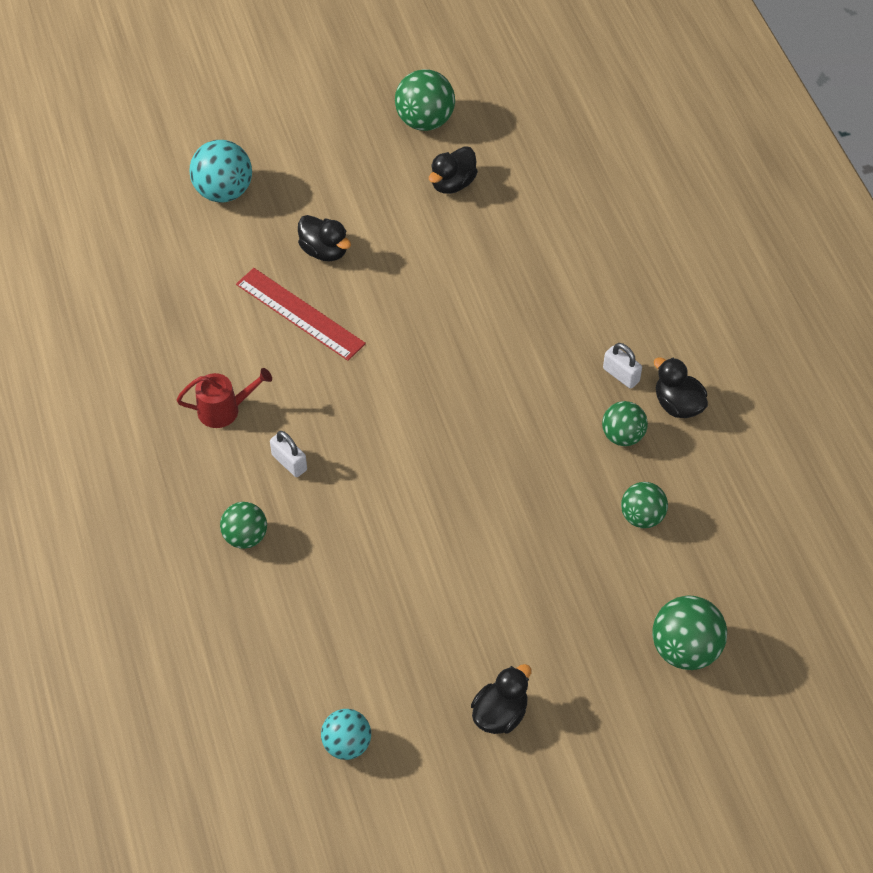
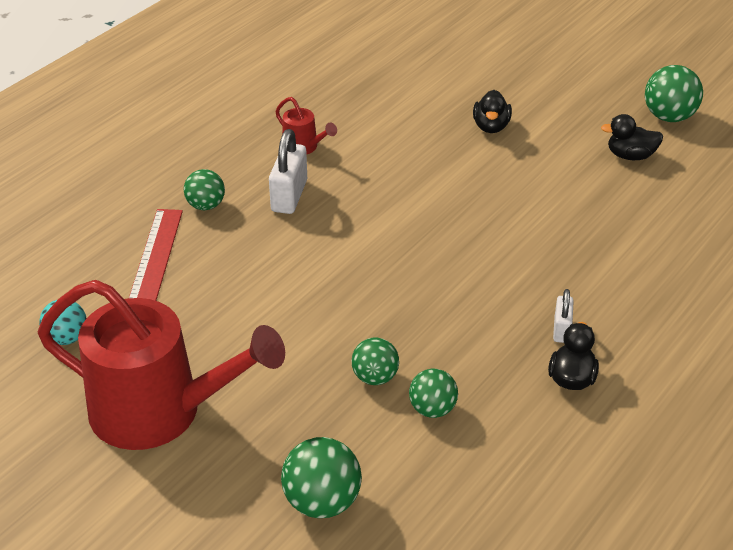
camera: 55 degrees right, 15 degrees down
turquoise ball [190,140,252,203] -> none
red ruler [236,268,366,361] -> red ruler moved to [129,209,183,301]
white padlock [270,431,307,477] -> white padlock [269,129,307,214], size x1.72
black duck [471,664,531,734] -> red watering can [37,280,285,450]
green ball [602,401,648,446] -> green ball moved to [352,338,399,385]

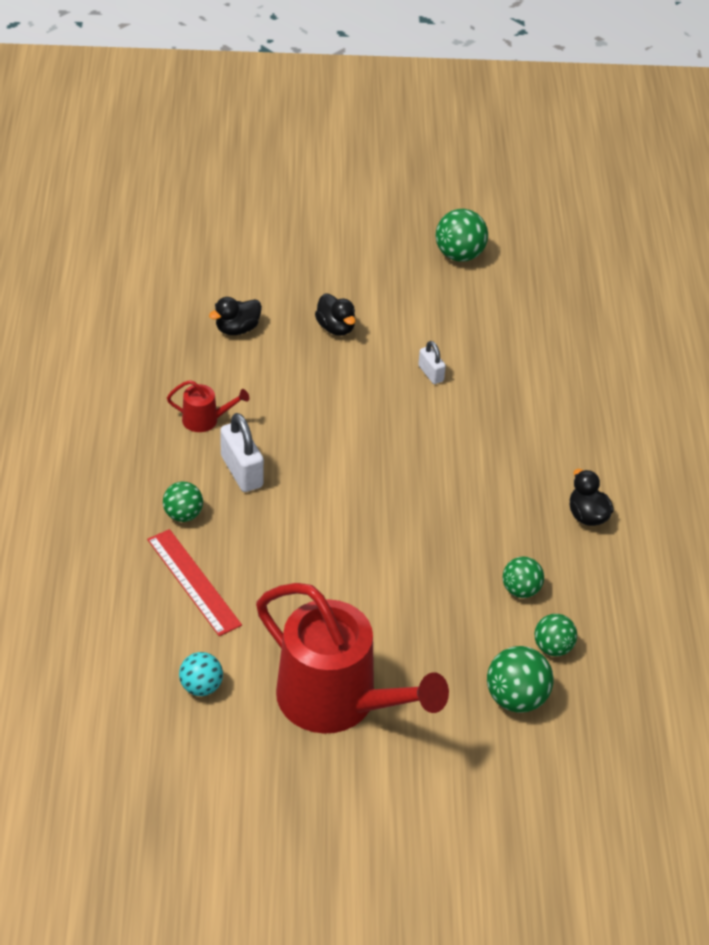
camera: 40 degrees left, 5 degrees up
red watering can [37,280,285,450] -> red watering can turned 60 degrees clockwise [256,583,449,734]
green ball [352,338,399,385] -> green ball moved to [534,614,577,656]
white padlock [553,289,574,343] -> white padlock moved to [418,341,446,384]
black duck [601,114,663,160] -> black duck moved to [209,297,262,335]

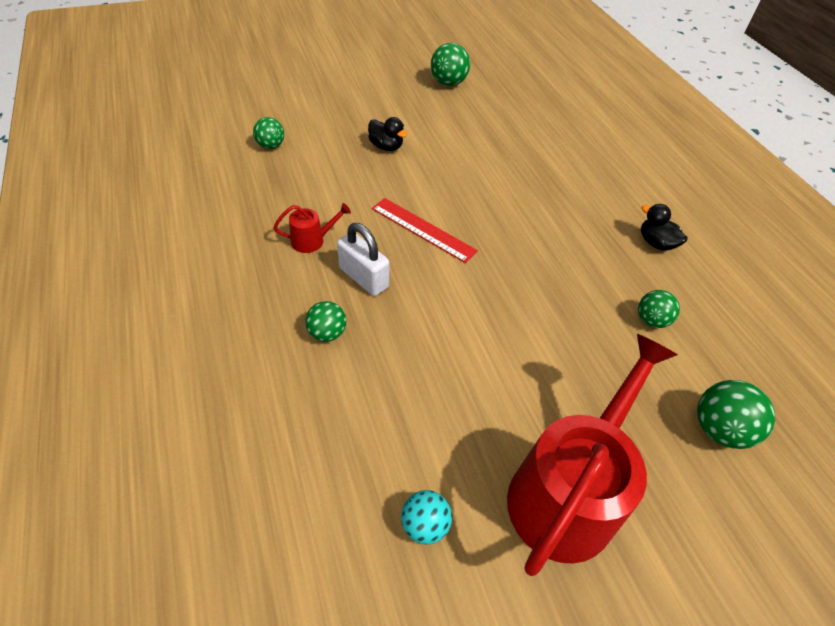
camera: 20 degrees left, 5 degrees up
red ruler [147,529,242,636] -> red ruler moved to [372,198,478,263]
black duck [209,297,262,335] -> none
red watering can [256,583,449,734] -> red watering can turned 75 degrees counterclockwise [507,334,678,576]
white padlock [418,341,446,384] -> none
green ball [534,614,577,656] -> green ball moved to [253,117,284,149]

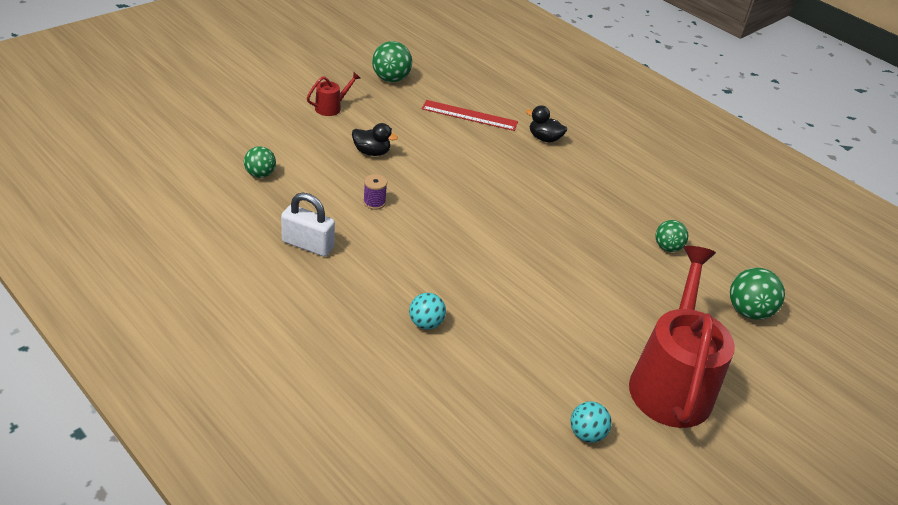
camera: 25 degrees left, 10 degrees down
red watering can [274,203,351,253] -> red watering can moved to [307,72,361,116]
green ball [305,301,346,342] -> turquoise ball [409,293,446,329]
white padlock [337,223,389,296] -> white padlock moved to [281,193,335,257]
red ruler [372,198,478,263] -> red ruler moved to [422,100,518,131]
black duck [641,204,687,250] -> black duck moved to [526,105,567,142]
none -> purple spool [363,174,387,210]

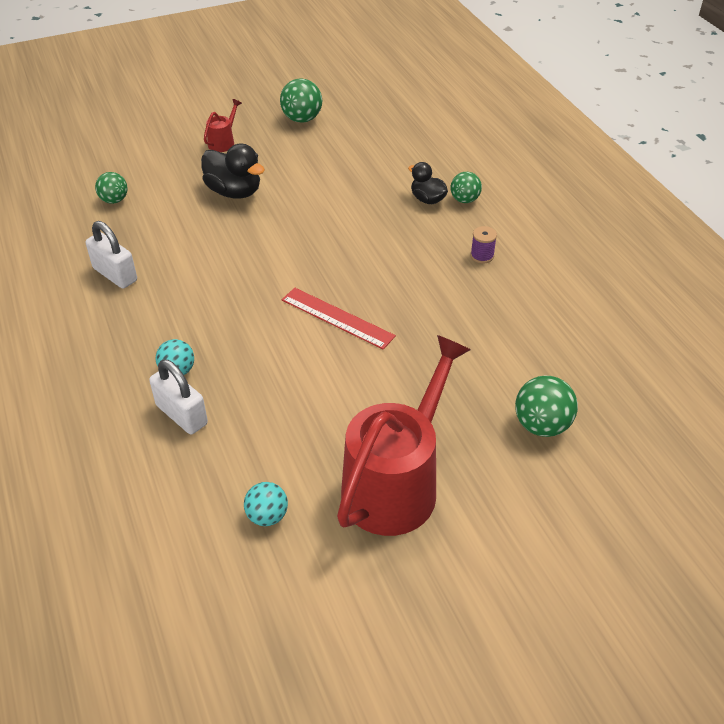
camera: 25 degrees right, 5 degrees up
red watering can [307,72,361,116] -> red watering can turned 45 degrees counterclockwise [204,99,242,152]
black duck [352,123,398,156] -> black duck [201,143,265,198], size x1.59
purple spool [363,174,387,210] -> purple spool moved to [470,226,497,263]
red ruler [422,100,518,131] -> red ruler moved to [282,288,396,350]
green ball [655,220,688,252] -> green ball moved to [451,172,482,203]
none -> white padlock [149,359,208,434]

